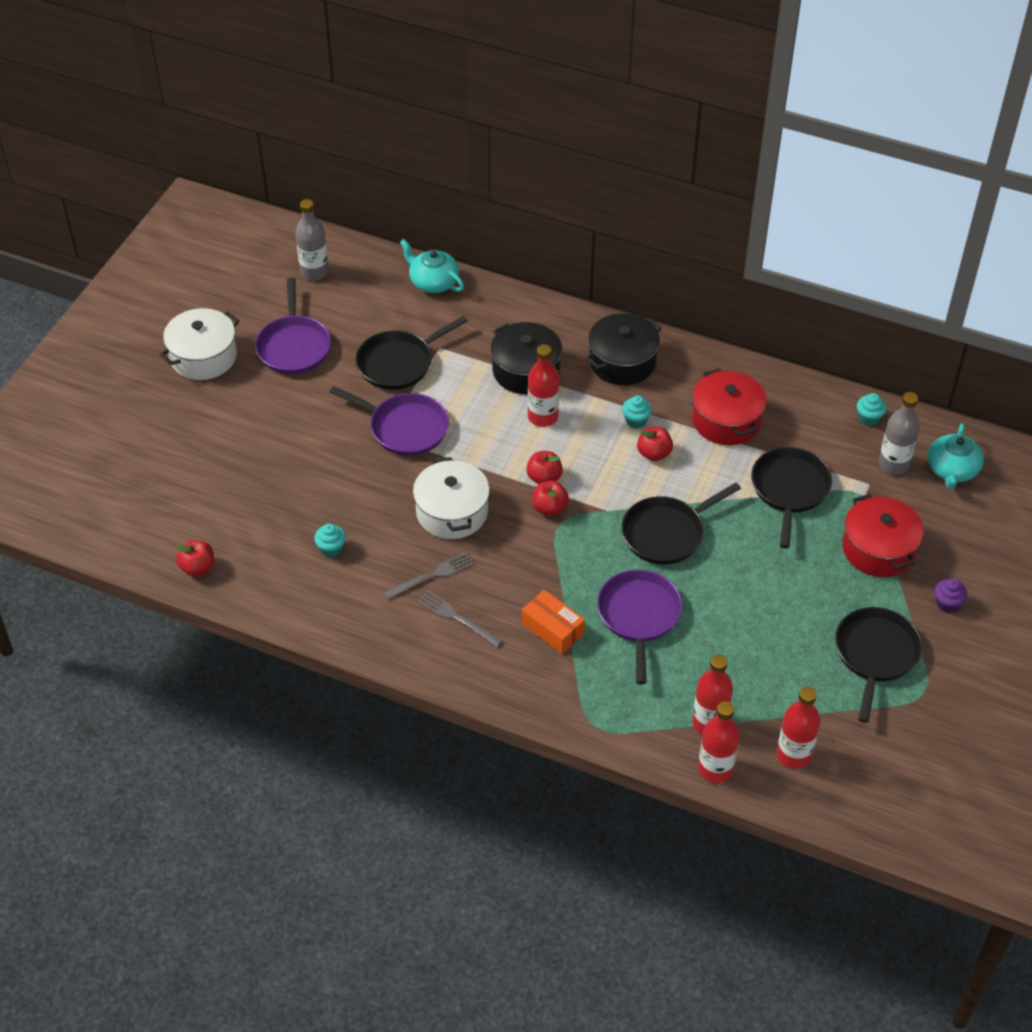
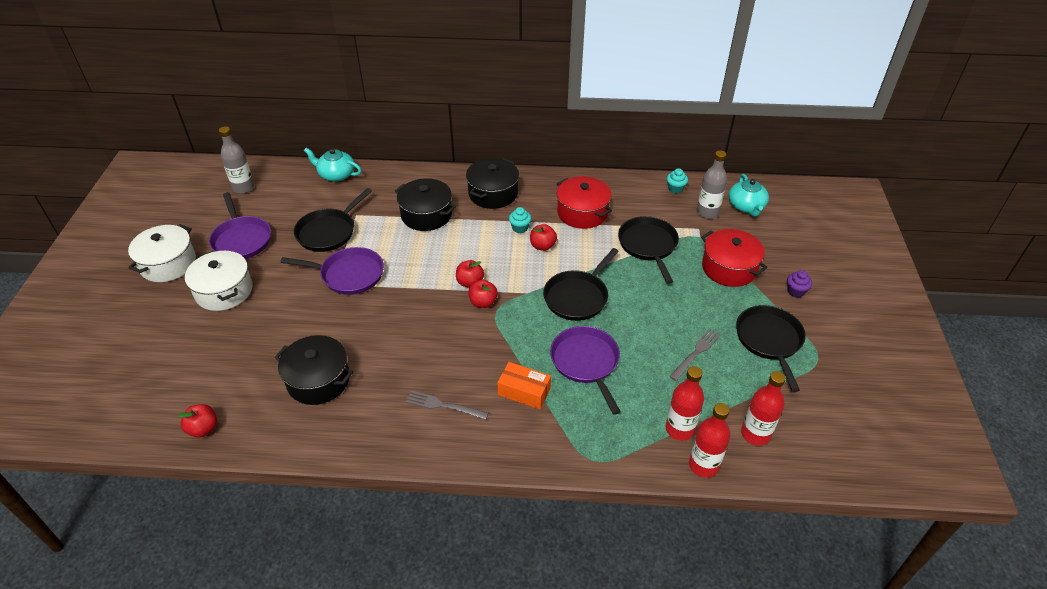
camera: 20 degrees left, 5 degrees down
turquoise cupcake [314,524,346,557] -> black pot [275,335,353,405]
grey fork [383,552,475,600] -> grey fork moved to [669,329,721,381]
white pot [413,457,490,539] -> white pot moved to [185,251,253,311]
red bottle [528,344,559,427] -> none

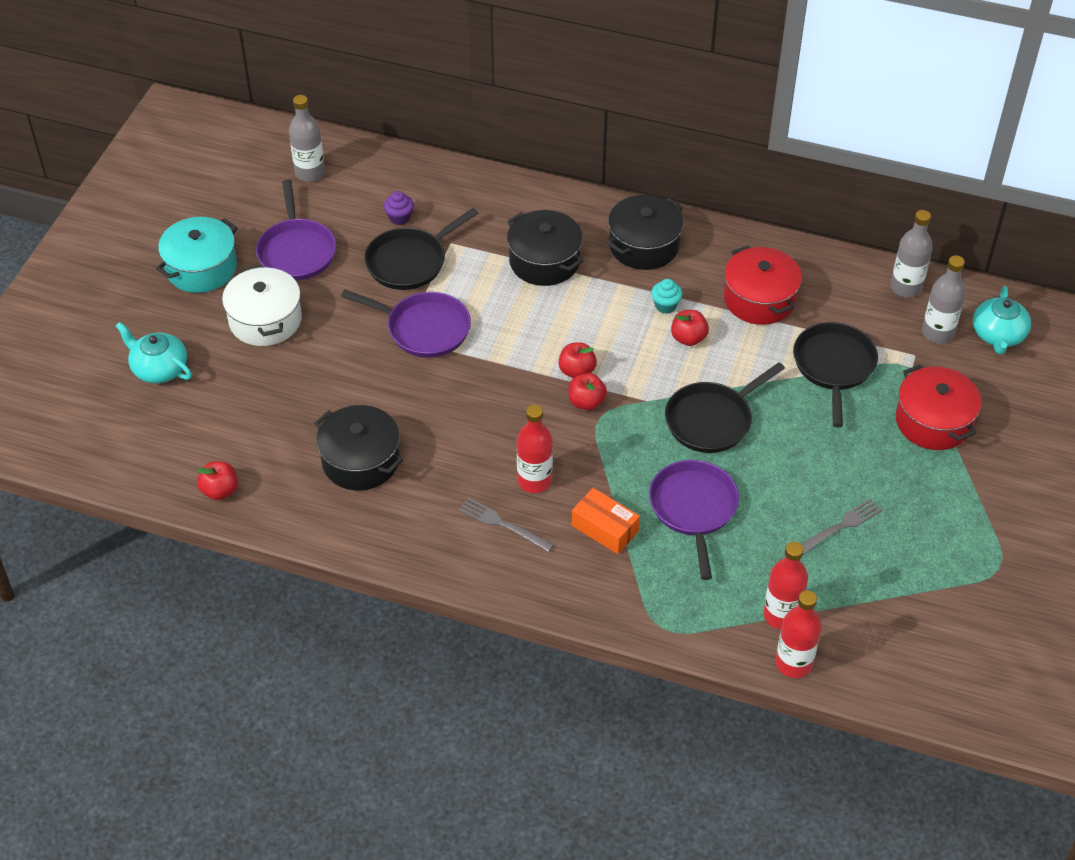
camera: 15 degrees right, 5 degrees up
white pot [128,224,196,282] -> turquoise pot [156,217,238,293]
turquoise teapot [304,148,361,182] -> turquoise teapot moved to [116,322,192,383]
turquoise cupcake [667,168,688,194] -> grey bottle [891,210,933,298]
black pan [736,305,806,392] -> none
red bottle [741,371,786,446] -> red bottle moved to [517,405,553,493]
purple cupcake [787,270,812,298] -> purple cupcake moved to [384,191,414,225]

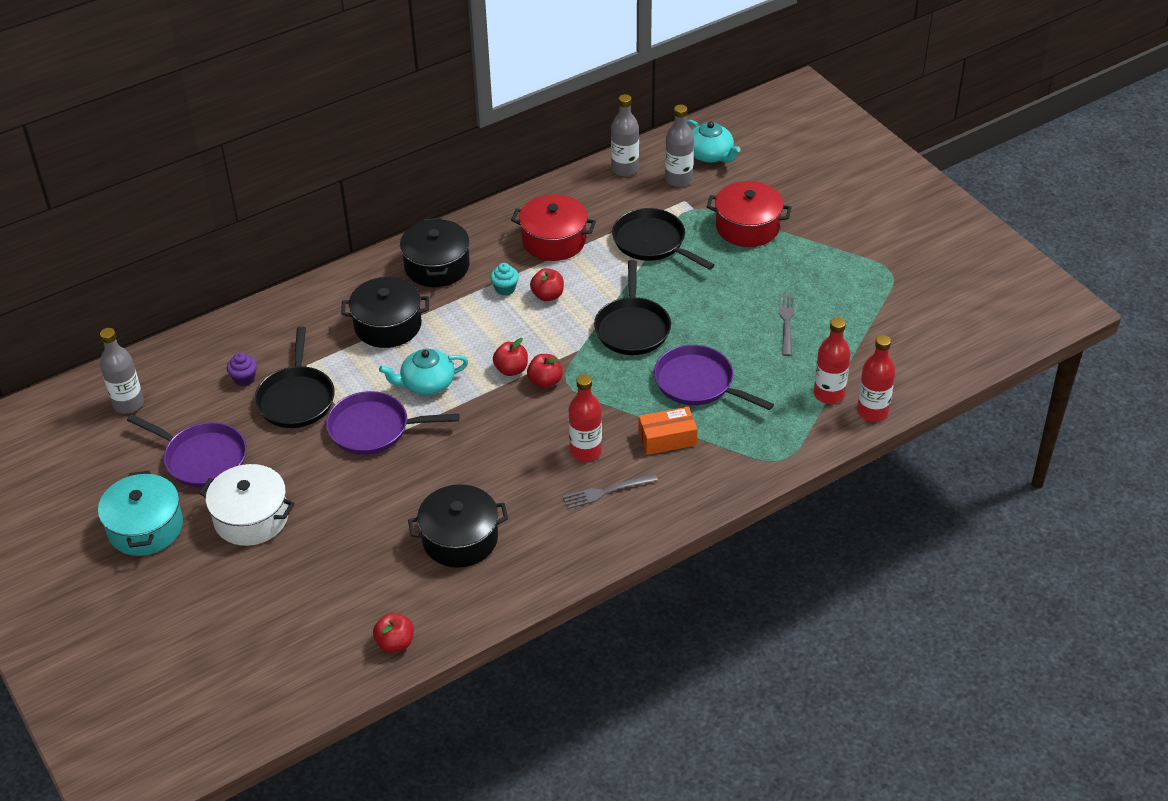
camera: 50 degrees left, 5 degrees down
turquoise teapot [116,322,192,383] -> turquoise teapot moved to [379,349,468,395]
purple pan [341,290,471,358] -> purple pan turned 150 degrees counterclockwise [326,391,459,455]

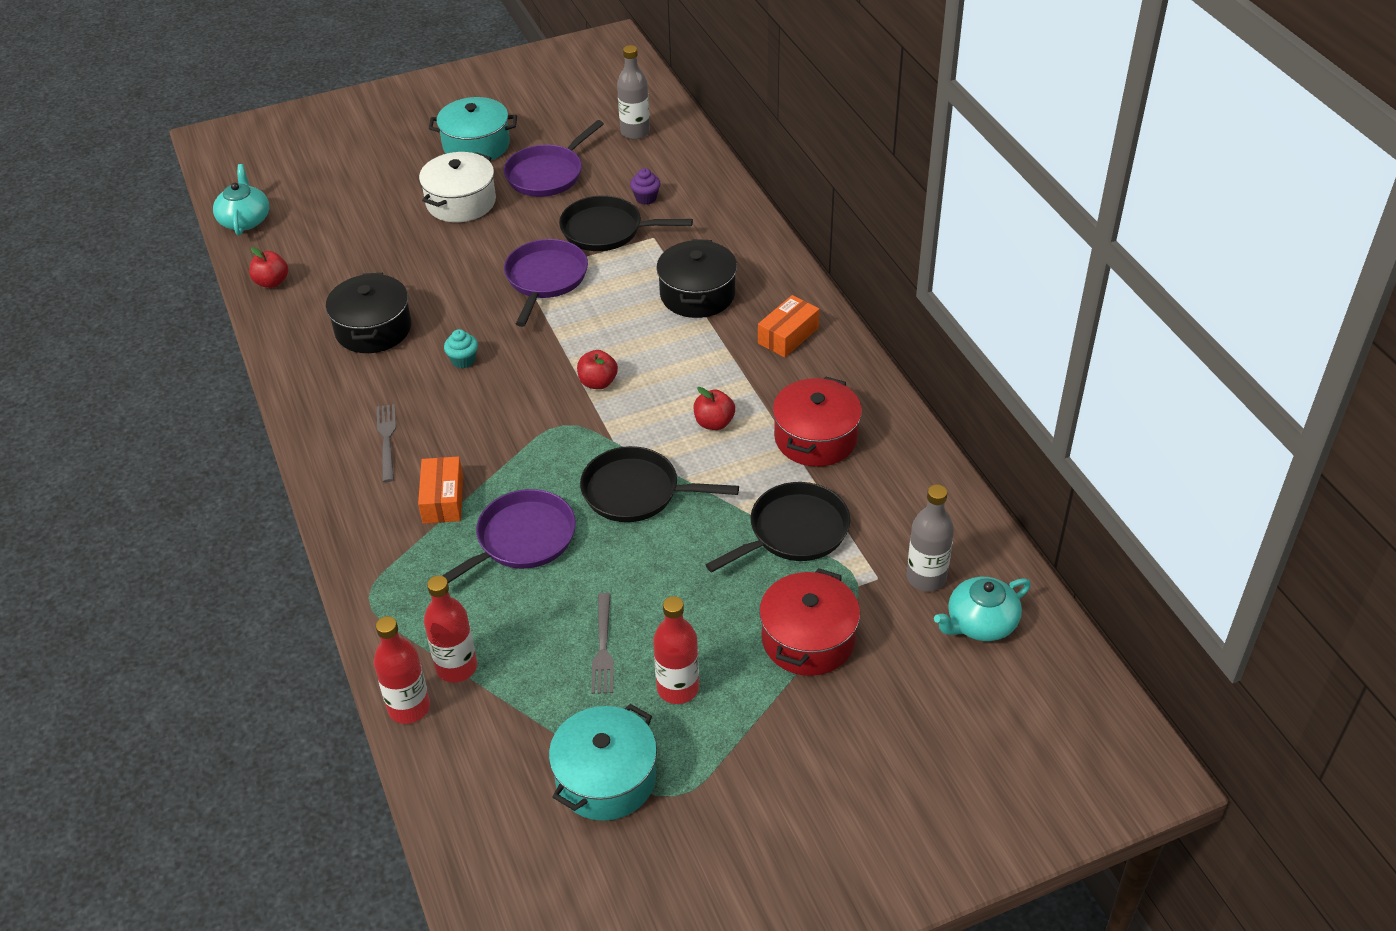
camera: 100 degrees right, 0 degrees up
turquoise teapot [379,349,468,395] -> turquoise teapot moved to [213,164,269,236]
black pot [400,218,470,287] -> orange box [758,295,819,358]
turquoise cupcake [490,263,519,296] -> turquoise cupcake moved to [444,329,478,368]
red apple [527,354,563,388] -> none
red bottle [569,374,602,461] -> red bottle moved to [653,596,699,704]
grey bottle [611,94,639,176] -> none
grey fork [779,294,794,356] -> grey fork turned 75 degrees clockwise [591,593,614,694]
none -> turquoise pot [549,704,657,821]

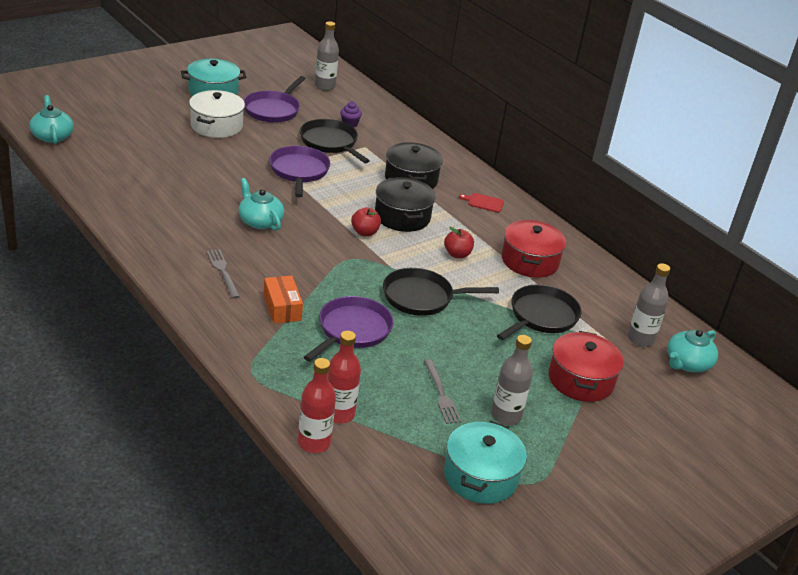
camera: 20 degrees left, 10 degrees down
red apple [249,247,288,288] -> none
black pot [326,273,411,353] -> black pot moved to [375,177,436,232]
turquoise cupcake [444,329,478,368] -> turquoise teapot [239,178,284,231]
black pan [559,195,693,251] -> black pan turned 60 degrees clockwise [300,119,370,163]
red bottle [653,596,699,704] -> grey bottle [491,335,533,425]
orange box [758,295,819,358] -> red cutting board [459,193,504,213]

